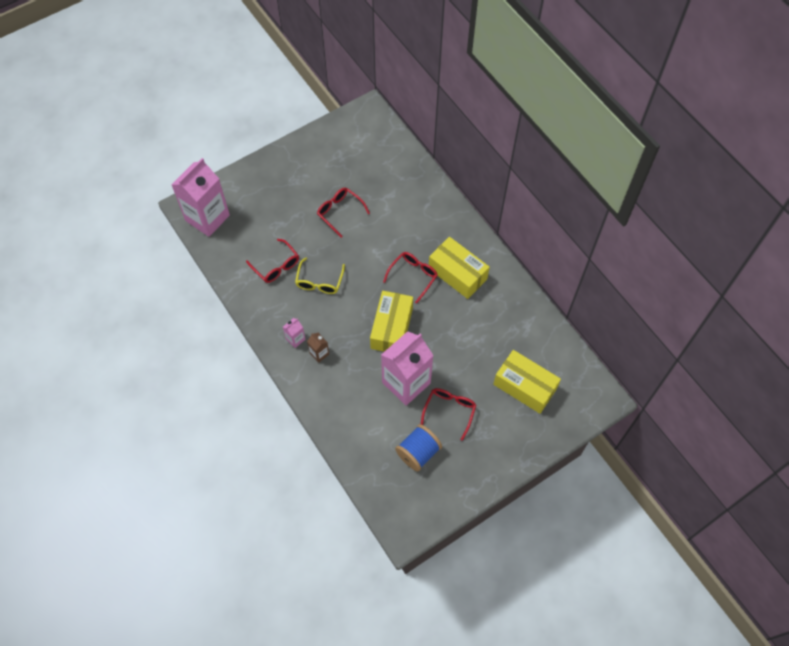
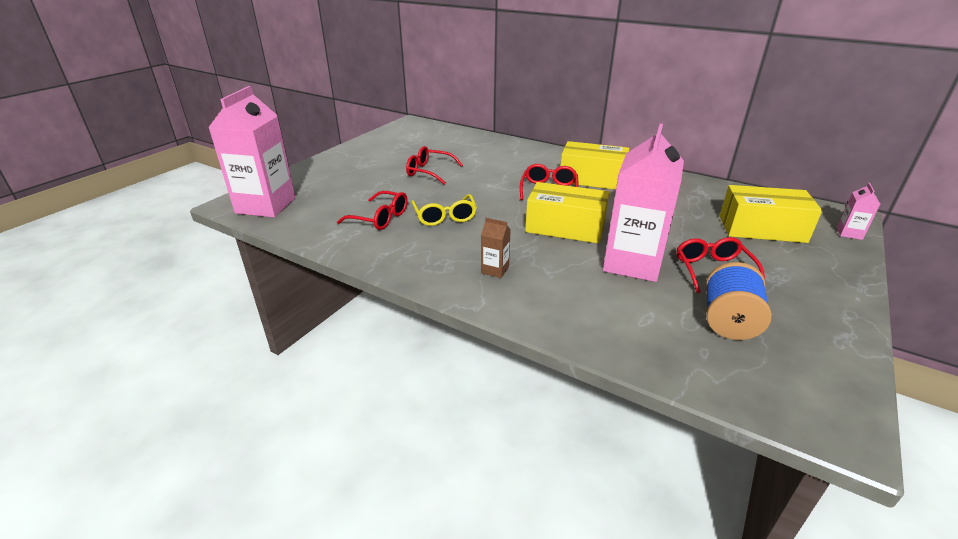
camera: 25 degrees left, 30 degrees down
pink carton [283,318,305,348] -> pink carton moved to [837,183,880,240]
yellow box [370,291,413,352] -> yellow box turned 60 degrees counterclockwise [525,182,609,244]

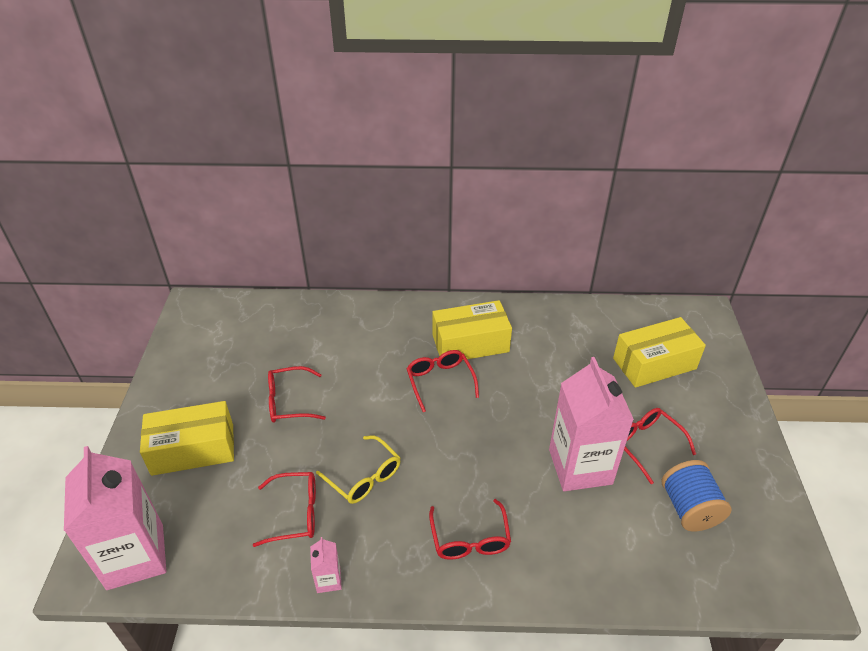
camera: 30 degrees left, 10 degrees up
brown carton [481,218,511,278] -> red glasses [429,499,511,560]
yellow box [525,182,609,244] -> yellow box moved to [140,401,234,476]
pink carton [837,183,880,240] -> pink carton moved to [310,537,342,593]

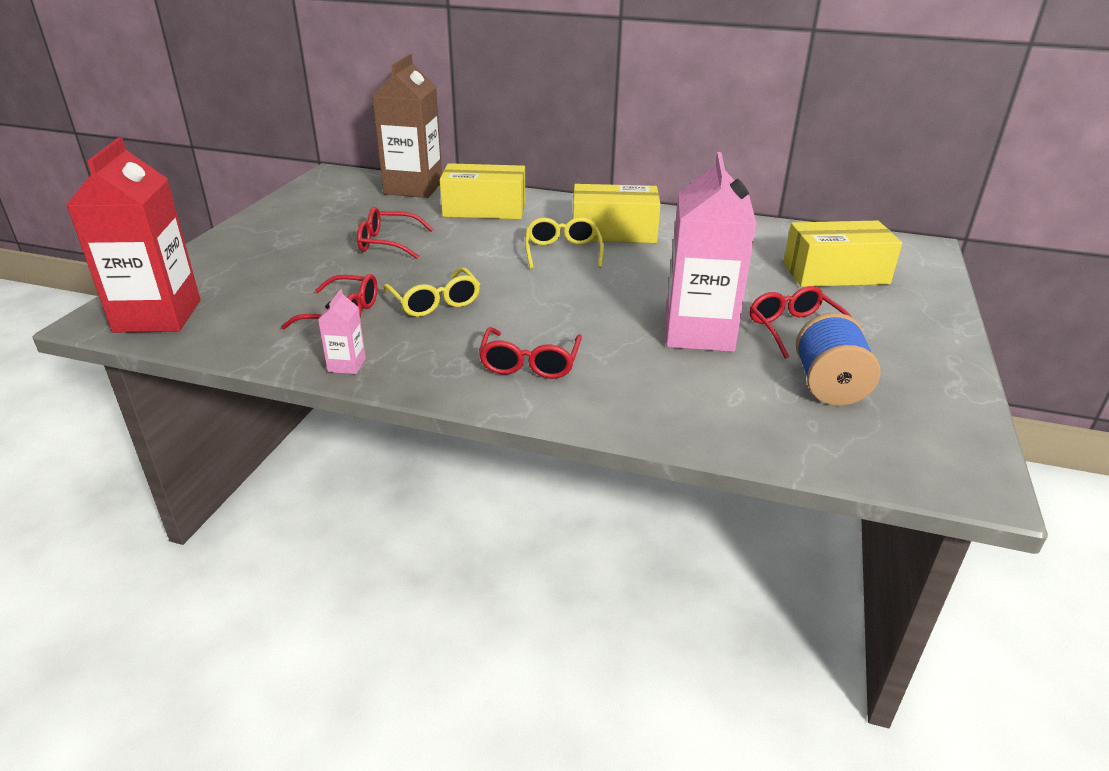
camera: 15 degrees right, 10 degrees down
pink carton [64,446,166,590] -> red carton [67,138,200,333]
yellow box [140,401,234,476] -> yellow box moved to [440,163,525,219]
red glasses [406,350,479,412] -> yellow glasses [525,217,604,269]
none -> brown carton [372,54,442,198]

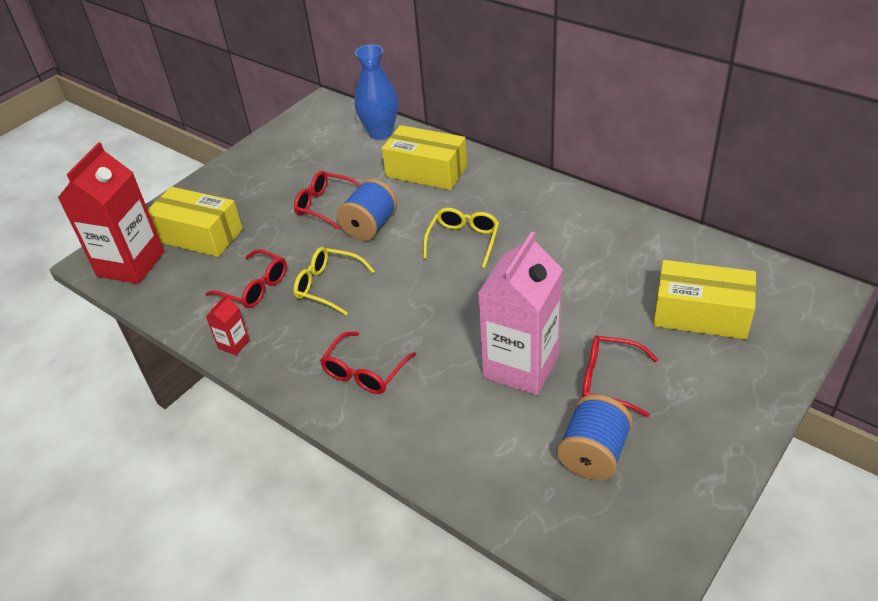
camera: 25 degrees right, 10 degrees up
pink carton [318,289,366,374] -> red carton [206,294,250,355]
brown carton [372,54,442,198] -> blue vase [354,44,398,140]
yellow glasses [383,267,480,317] -> yellow glasses turned 120 degrees clockwise [293,247,375,315]
yellow box [573,184,661,243] -> yellow box moved to [148,187,243,257]
red glasses [750,286,852,359] -> red glasses turned 75 degrees counterclockwise [582,335,658,417]
none -> blue spool [336,179,397,241]

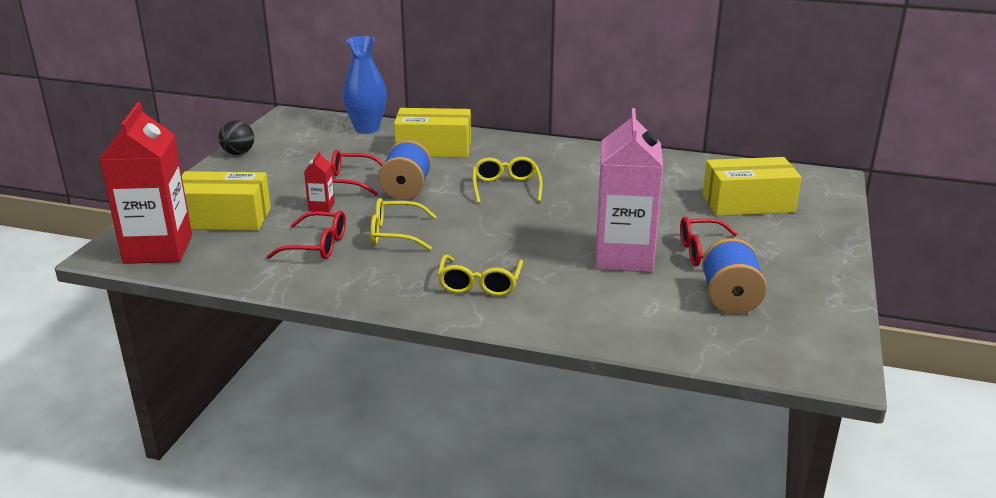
camera: 25 degrees left, 15 degrees down
red carton [206,294,250,355] -> red carton moved to [304,151,335,212]
red glasses [320,332,416,394] -> yellow glasses [437,255,523,296]
none -> black ball [218,120,254,155]

